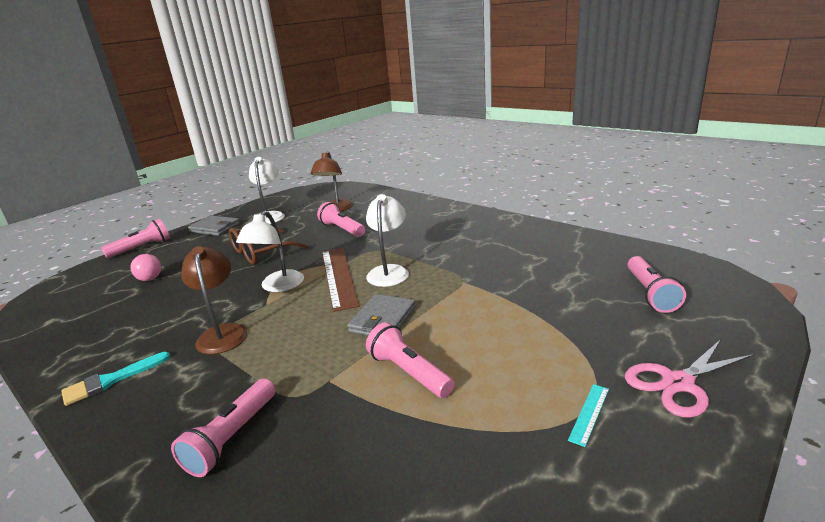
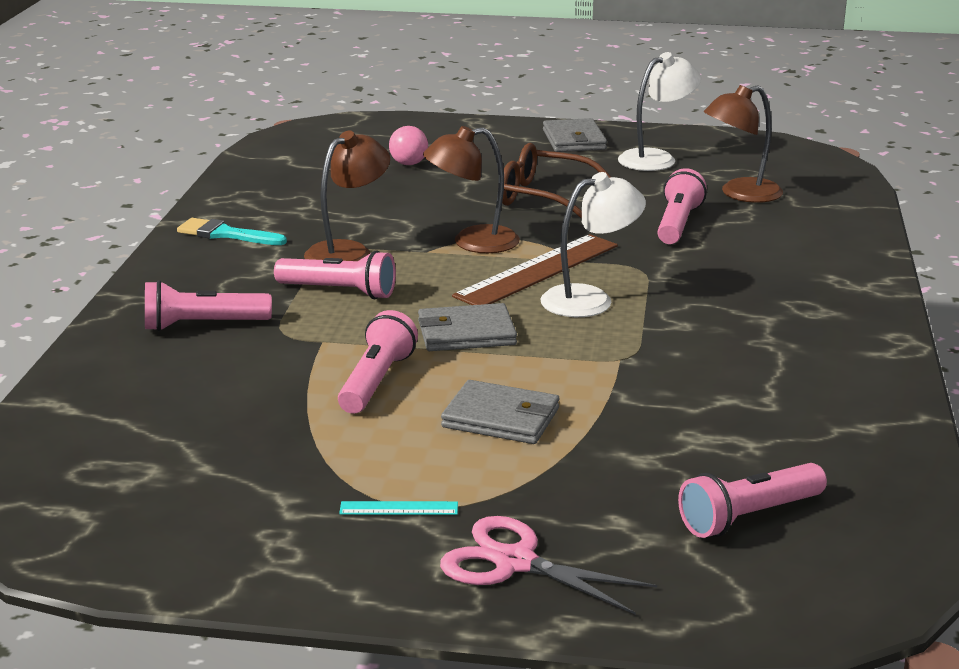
camera: 55 degrees right, 0 degrees up
pink flashlight [101,219,170,258] -> pink flashlight moved to [274,250,396,299]
white lamp [236,211,304,292] -> brown lamp [423,126,520,253]
none -> grey wallet [441,380,559,444]

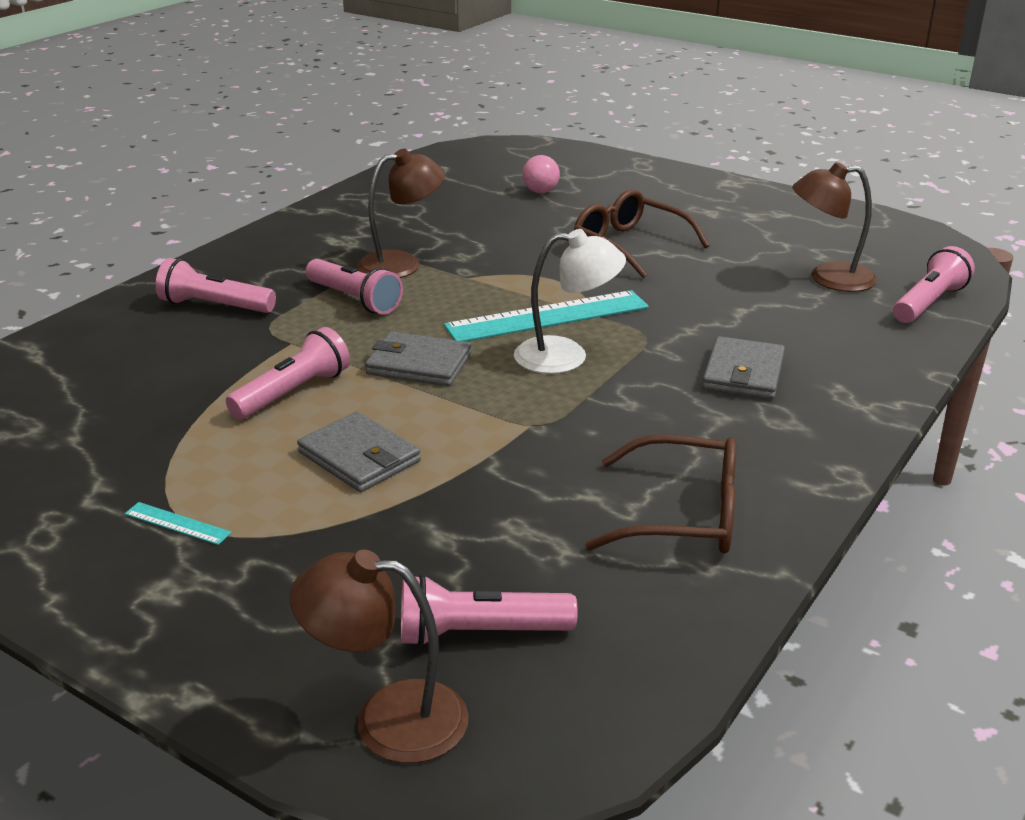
camera: 25 degrees right, 5 degrees up
turquoise brush [177,218,287,245] -> none
brown lamp [423,126,520,253] -> brown lamp moved to [290,550,469,763]
pink scissors [440,516,657,615] -> none
brown ruler [452,234,618,305] -> turquoise ruler [444,290,649,342]
grey wallet [543,118,607,152] -> grey wallet moved to [702,336,785,399]
white lamp [618,52,701,171] -> none
pink flashlight [657,168,707,244] -> pink flashlight moved to [893,246,975,323]
none -> brown glasses [585,434,736,554]

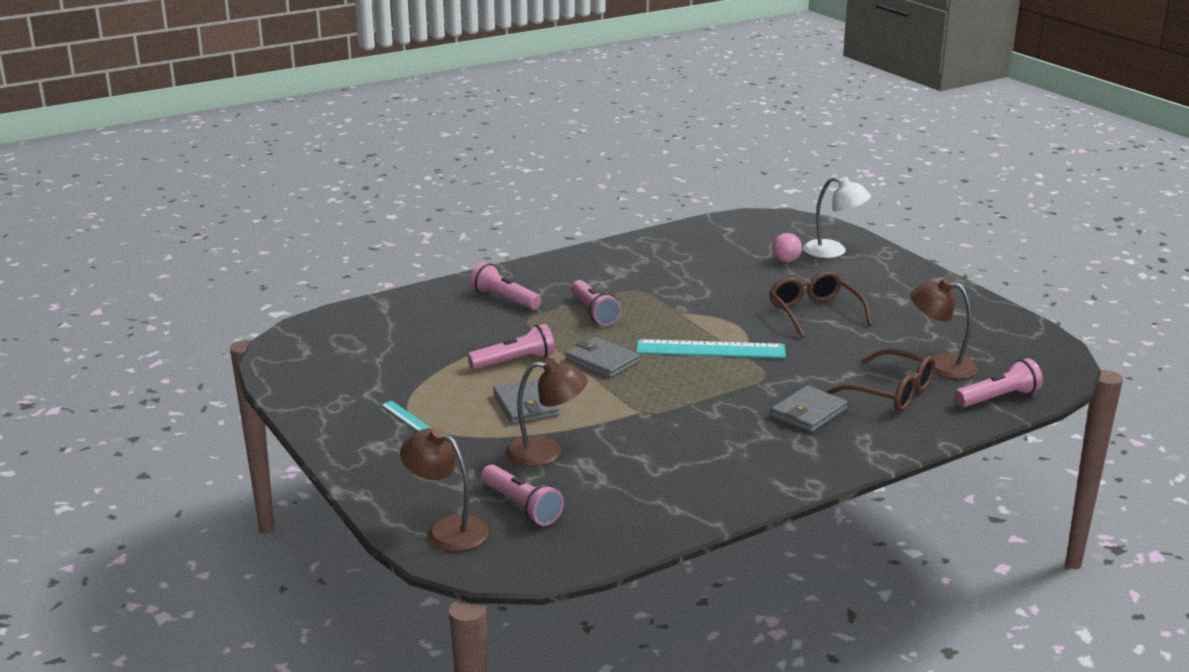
camera: 25 degrees right, 5 degrees down
brown lamp [357,149,445,278] -> brown lamp moved to [506,359,588,466]
pink flashlight [401,574,578,647] -> pink flashlight turned 150 degrees counterclockwise [481,465,564,526]
white lamp [514,229,626,374] -> white lamp moved to [803,177,871,258]
brown glasses [585,434,736,554] -> brown glasses moved to [825,349,935,412]

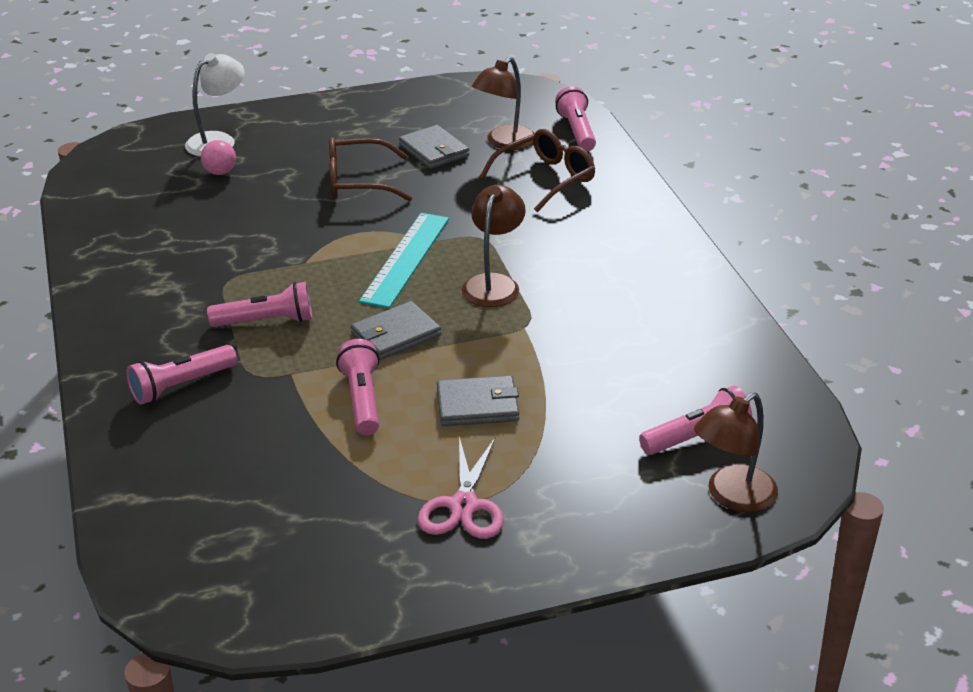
camera: 75 degrees left, 10 degrees up
turquoise ruler [381,401,430,431] -> pink scissors [418,437,504,539]
brown lamp [506,359,588,466] -> brown lamp moved to [462,185,526,307]
grey wallet [771,385,848,433] -> grey wallet moved to [399,125,469,169]

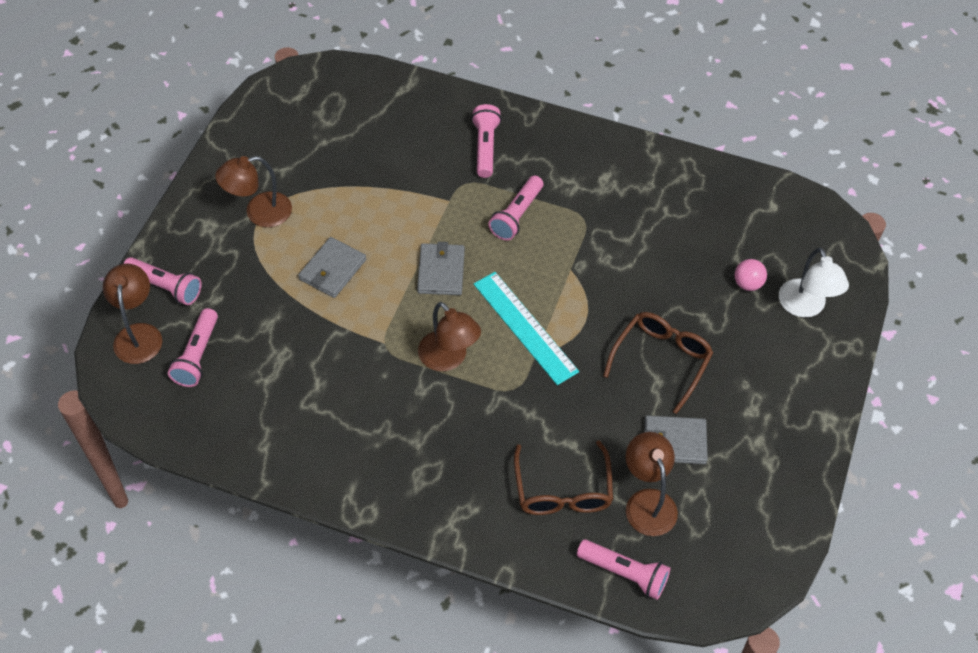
camera: 125 degrees right, 20 degrees up
pink flashlight [336,339,380,435] -> pink flashlight moved to [123,257,202,305]
pink scissors [418,437,504,539] -> brown lamp [215,156,292,227]

